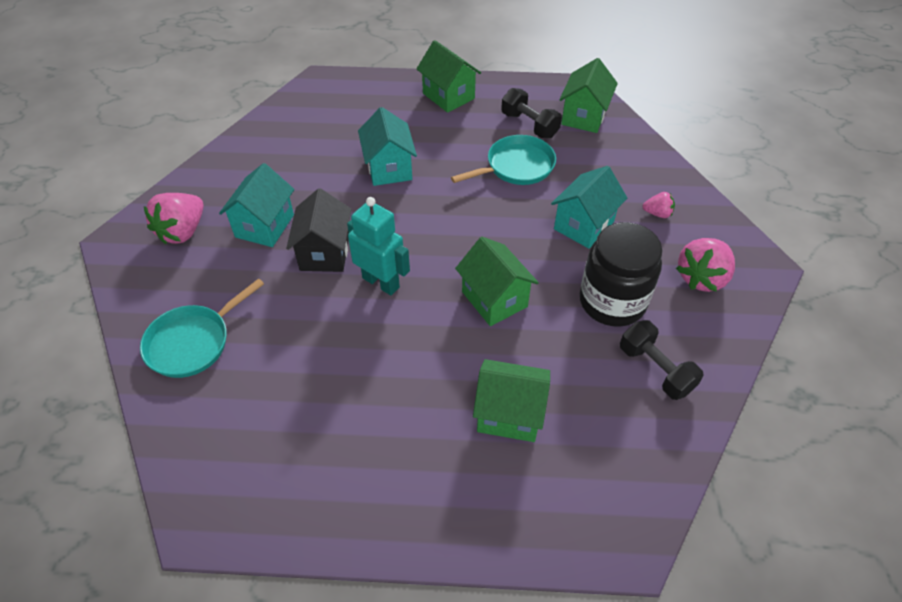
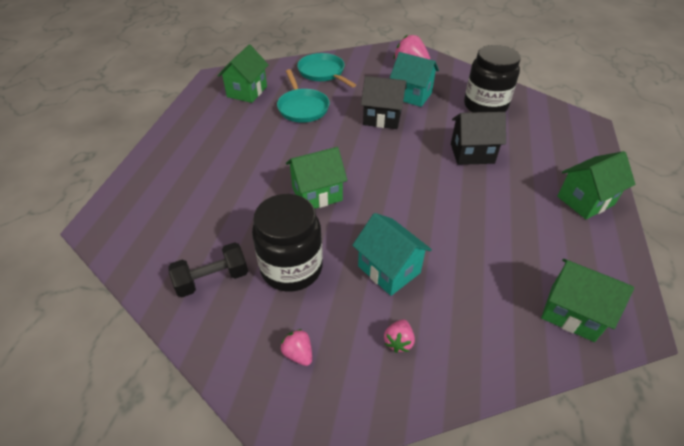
camera: 100 degrees right, 5 degrees down
turquoise robot [347,197,410,295] -> none
turquoise house [358,107,417,186] -> black house [451,112,506,165]
turquoise pan [451,135,556,185] -> turquoise pan moved to [277,69,330,123]
green house [473,359,550,442] -> green house moved to [218,45,269,103]
black dumbbell [501,88,562,138] -> none
pink strawberry [676,238,735,292] -> pink strawberry [280,329,312,366], size x0.52
none -> black jar [464,45,521,113]

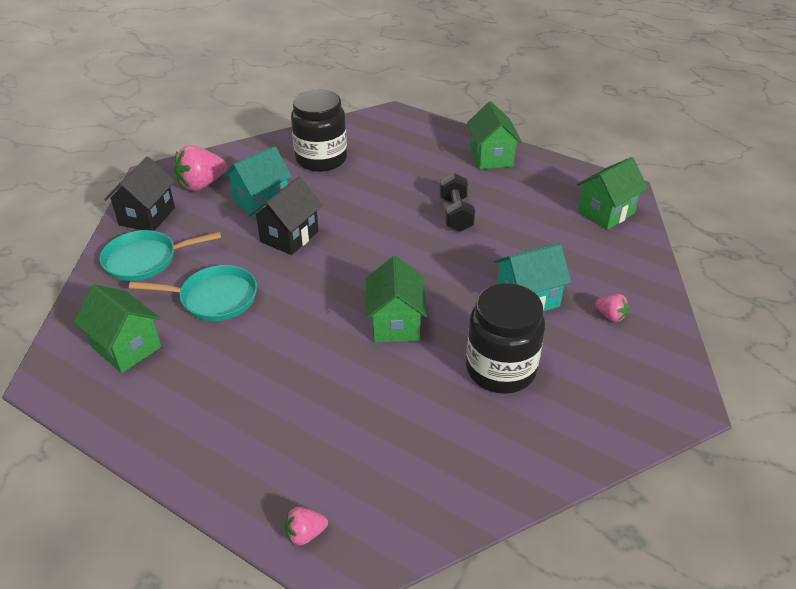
camera: 70 degrees left, 5 degrees down
black dumbbell [168,242,248,297] -> black dumbbell moved to [440,173,475,232]
pink strawberry [280,329,312,366] -> pink strawberry moved to [285,507,328,546]
black house [451,112,506,165] -> black house moved to [104,156,175,231]

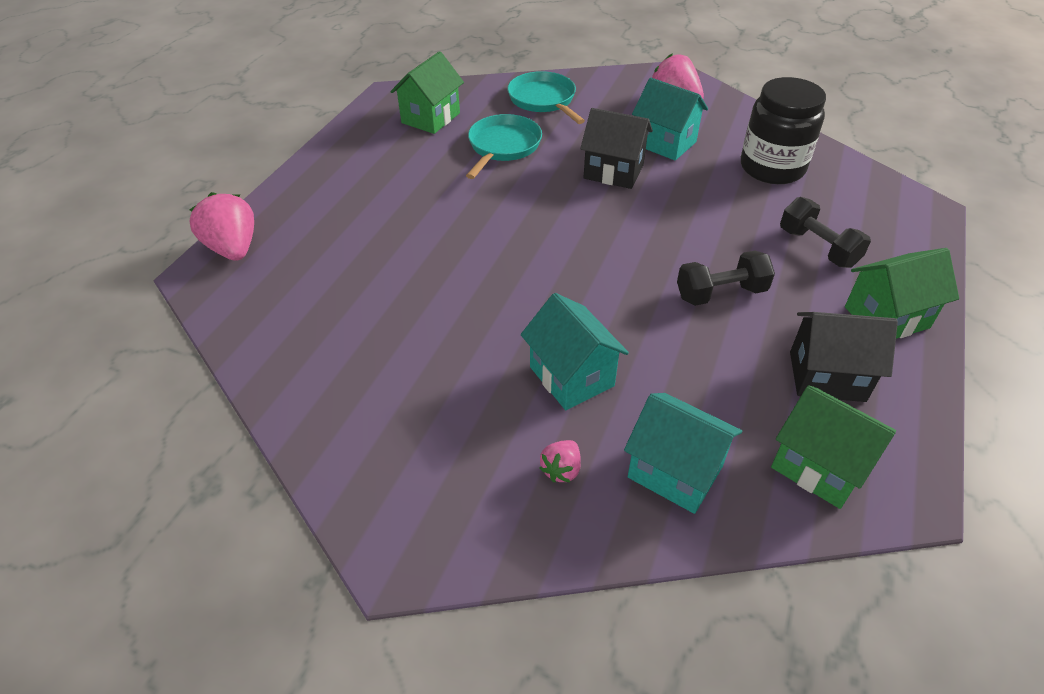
camera: 80 degrees right, 5 degrees up
black house [104,156,175,231] -> black house moved to [790,312,898,402]
turquoise pan [129,265,257,321] -> turquoise pan turned 150 degrees counterclockwise [466,114,542,179]
pink strawberry [285,507,328,546] -> pink strawberry [189,192,254,261], size x1.91
green house [366,256,427,342] -> none
black jar [466,283,545,394] -> none
none -> turquoise house [624,393,742,514]
none -> black dumbbell [780,197,871,268]

